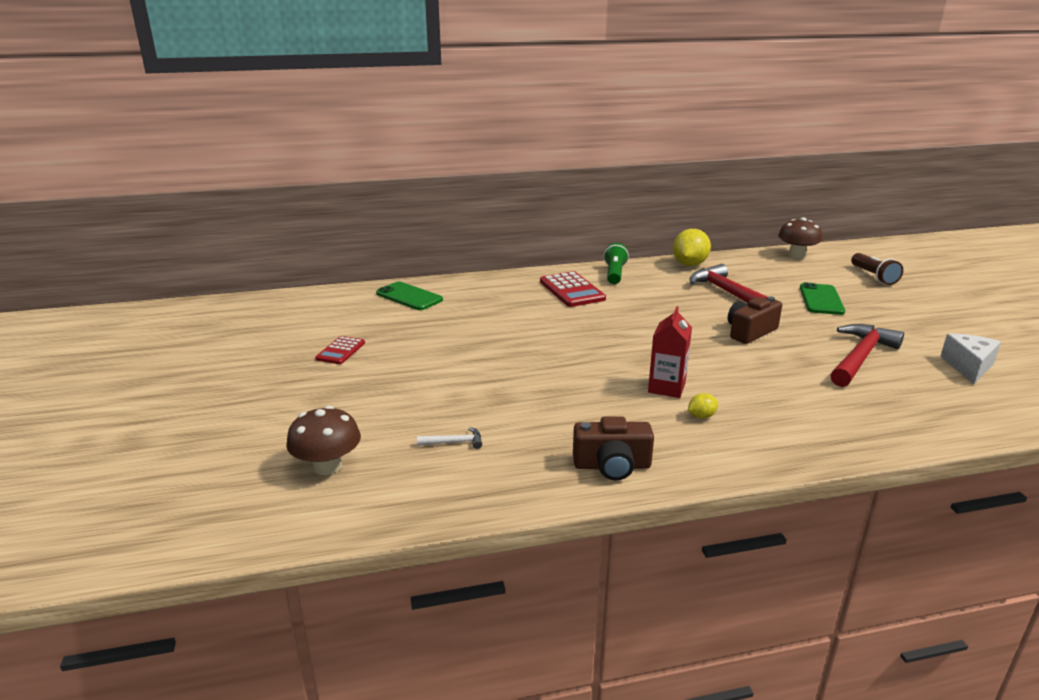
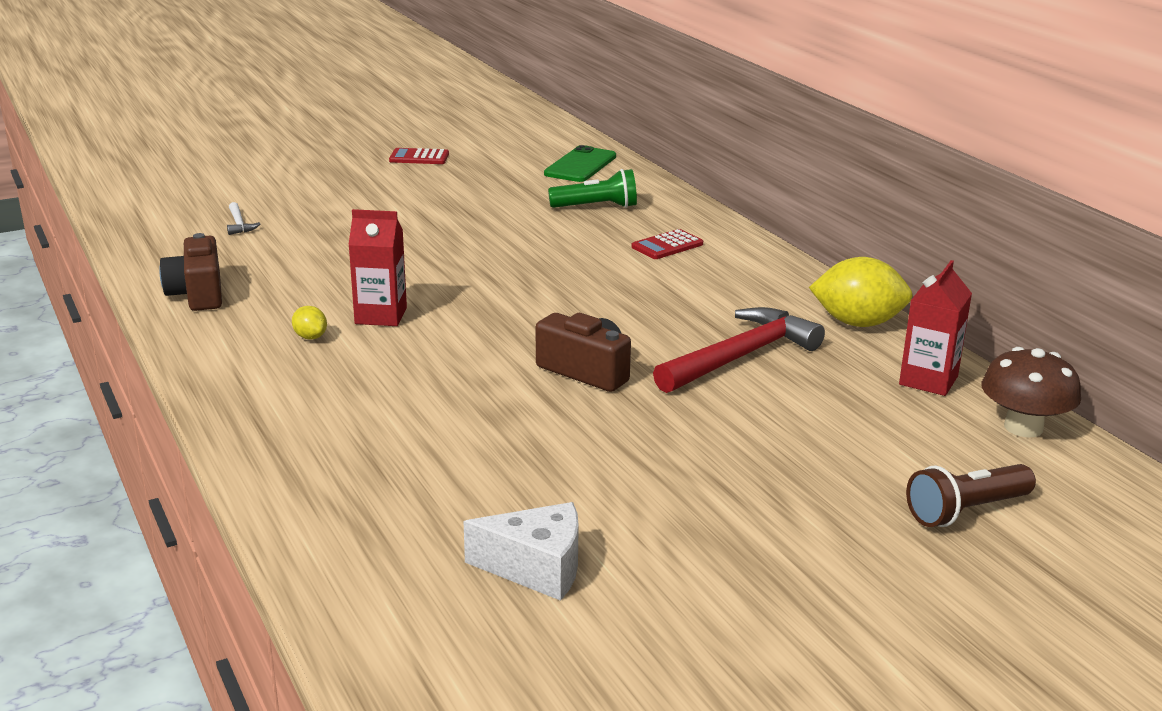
camera: 75 degrees right, 0 degrees up
brown mushroom [286,406,361,475] -> none
red calculator [540,271,606,307] -> red calculator [632,229,703,259], size x0.60
green flashlight [604,243,629,284] -> green flashlight moved to [548,169,637,208]
green phone [800,283,845,315] -> none
red hammer [831,324,904,387] -> none
none -> red carton [899,260,972,396]

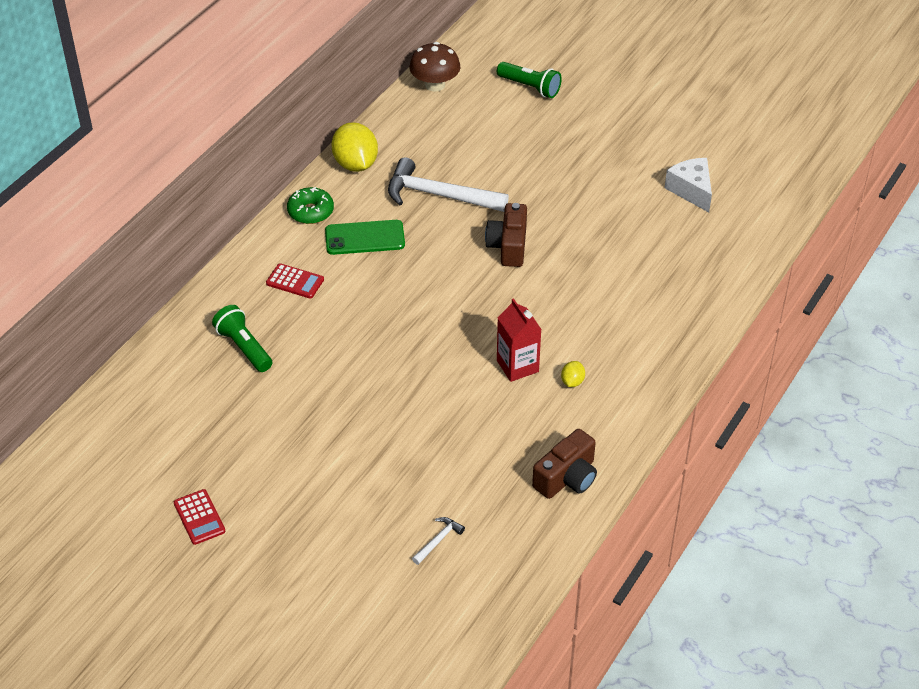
camera: 120 degrees left, 20 degrees up
green phone [544,145,616,182] -> green phone moved to [325,220,405,255]
red hammer [653,307,825,393] -> white hammer [388,157,509,212]
red carton [899,260,972,396] -> none
brown flashlight [906,464,1036,527] -> green flashlight [497,62,562,98]
none -> green donut [287,187,334,224]

